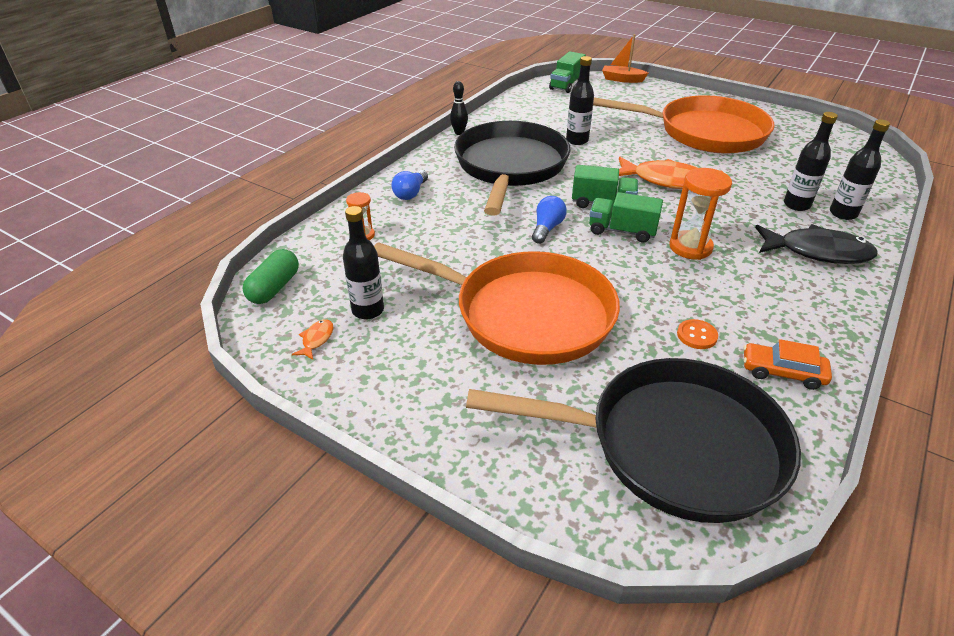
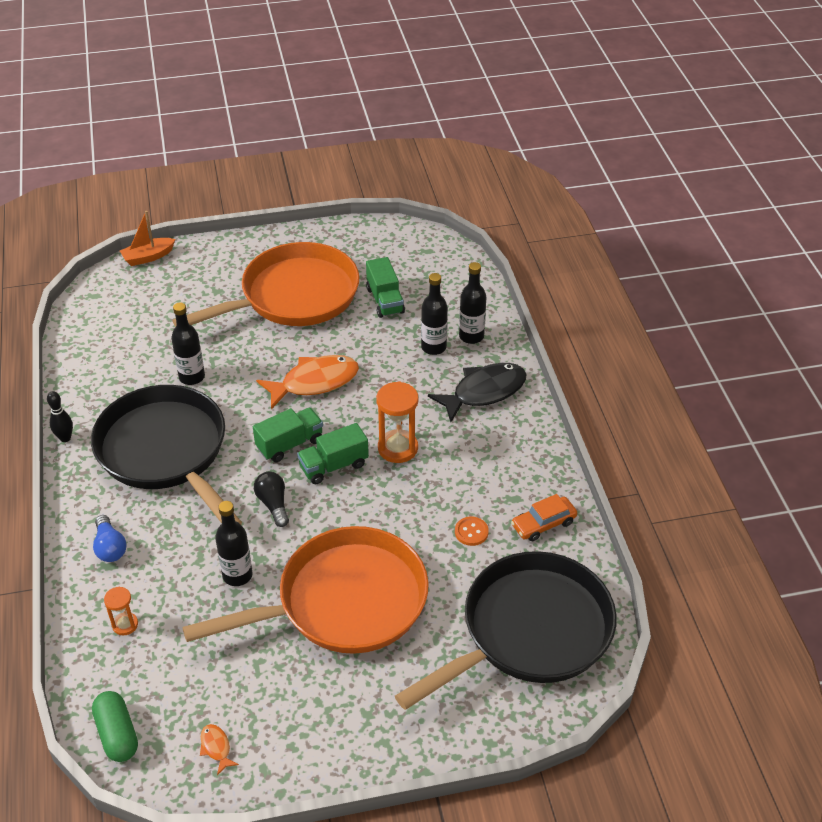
camera: 45 degrees left, 5 degrees up
black bottle [343,206,384,319] -> black bottle moved to [215,501,253,586]
blue light bulb [532,196,567,244] -> black light bulb [254,472,289,527]
green truck [549,51,586,93] -> green truck moved to [366,257,405,318]

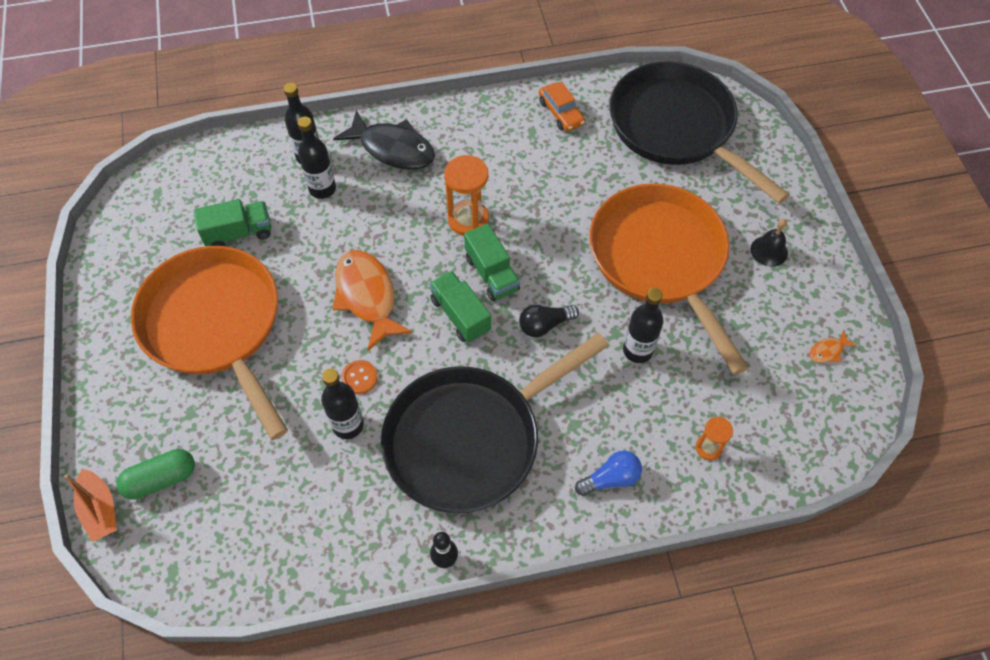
camera: 90 degrees left, 15 degrees up
green capsule [92,691,138,762] -> green capsule moved to [117,449,195,500]
black fish [428,363,527,422] -> black fish turned 150 degrees clockwise [333,110,435,170]
orange button [455,517,489,546] -> orange button moved to [341,360,377,394]
none -> black bell [751,219,788,267]

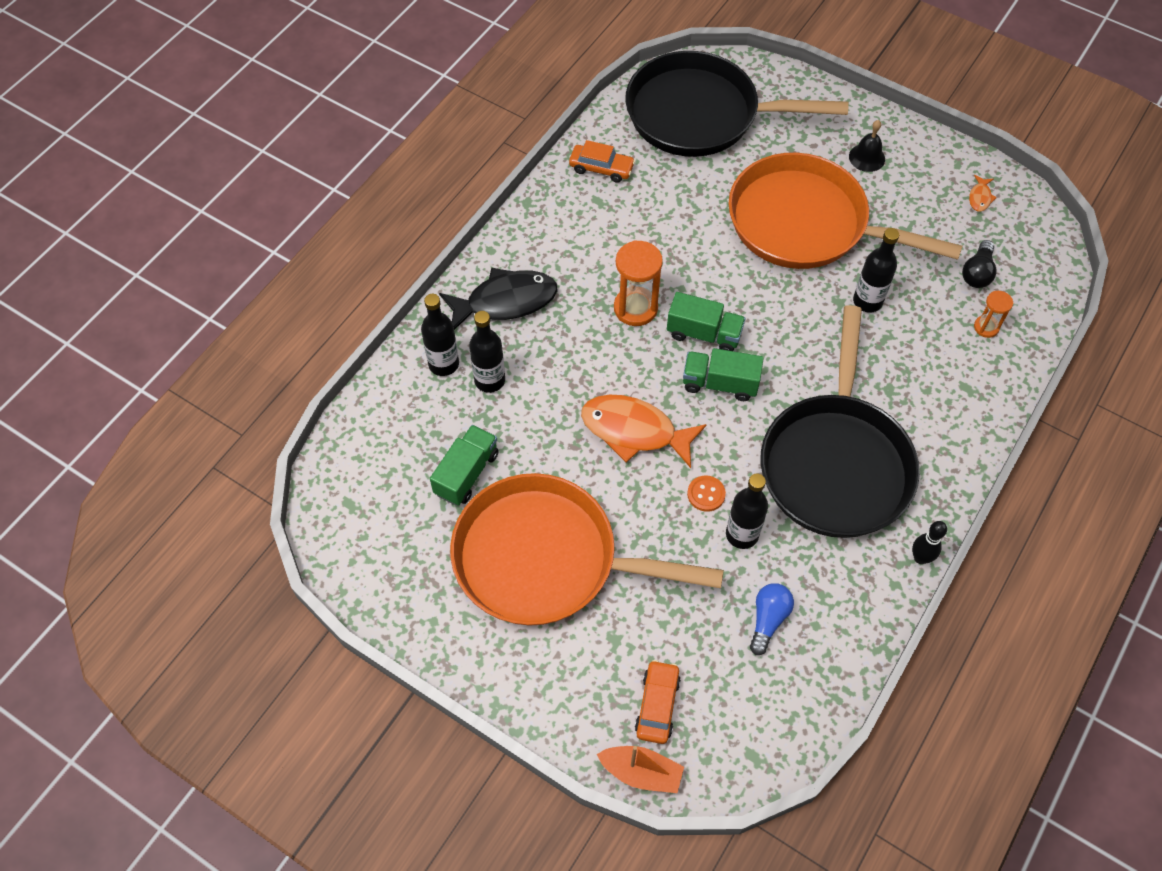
camera: 45 degrees left, 0 degrees up
green capsule [117,449,195,500] -> orange car [635,660,681,744]
black light bulb [519,305,579,337] -> black light bulb moved to [962,240,996,288]
blue light bulb [575,451,642,496] -> blue light bulb moved to [750,583,794,655]

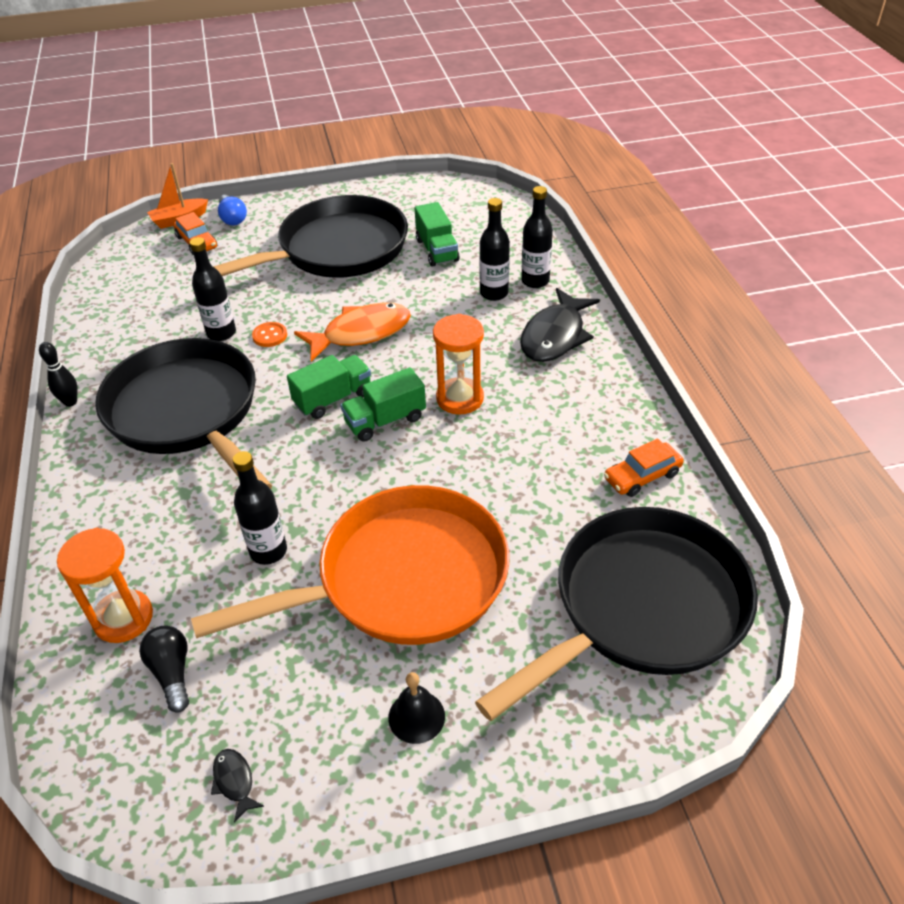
camera: 135 degrees right, 15 degrees down
orange pan [450,473,724,626] -> black pan [213,195,408,278]
blue light bulb [750,583,794,655] -> blue light bulb moved to [218,195,247,225]
orange fish [969,175,997,212] -> black fish [211,749,264,823]
orange hourglass [974,291,1013,338] -> orange hourglass [57,528,153,643], size x1.78

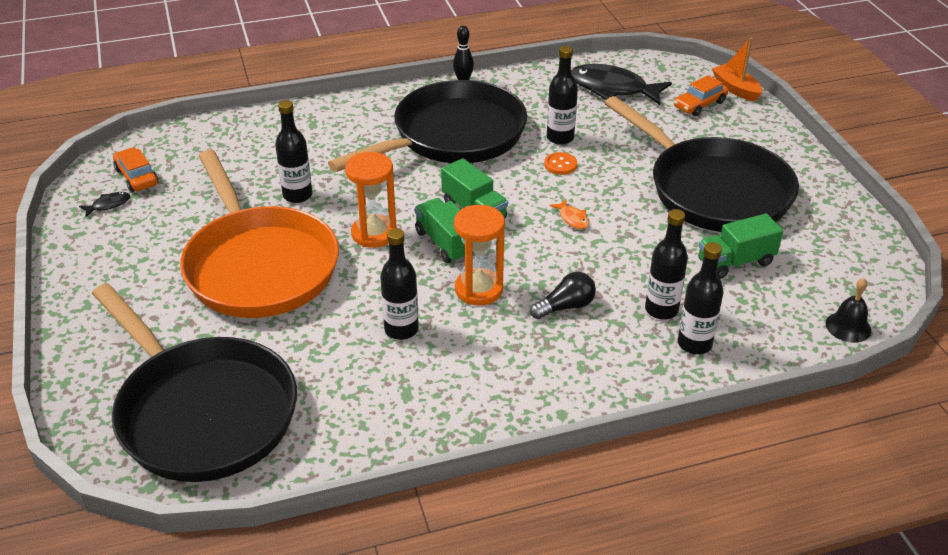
camera: 85 degrees right, 5 degrees down
orange hourglass [57,528,153,643] -> orange hourglass moved to [345,152,397,248]
black light bulb [139,626,189,713] -> black light bulb moved to [530,272,596,319]
blue light bulb [218,195,247,225] -> none
orange fish [294,303,411,362] -> orange fish [550,199,589,229], size x0.42
black bell [388,672,445,744] -> black bell moved to [826,278,871,343]
black fish [520,288,600,362] -> black fish moved to [571,64,672,105]
orange car [604,438,684,497] -> orange car moved to [113,148,158,192]
none -> black bottle [380,228,419,340]

